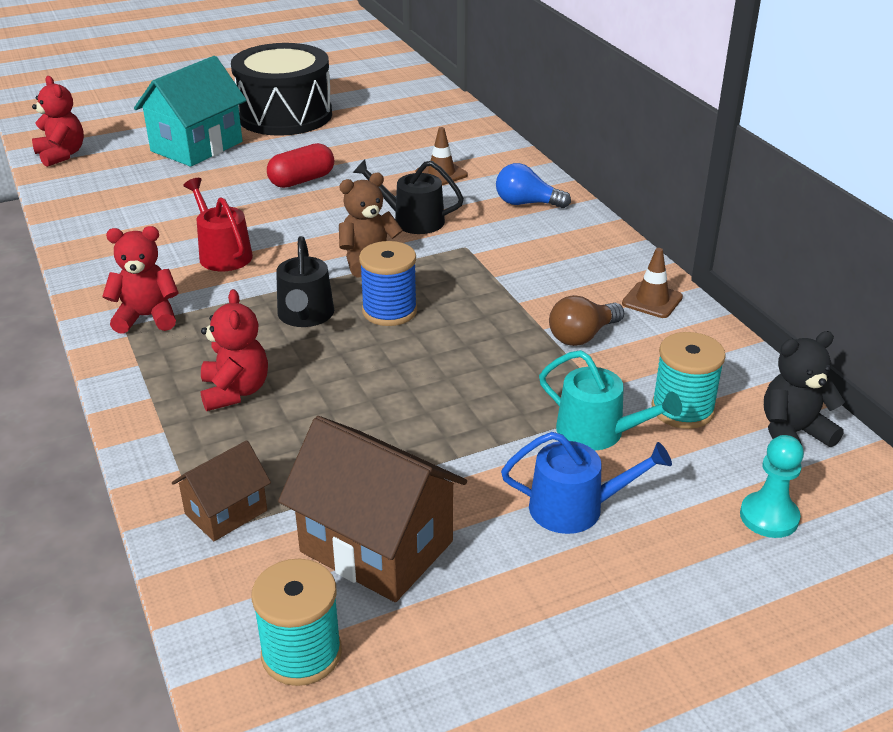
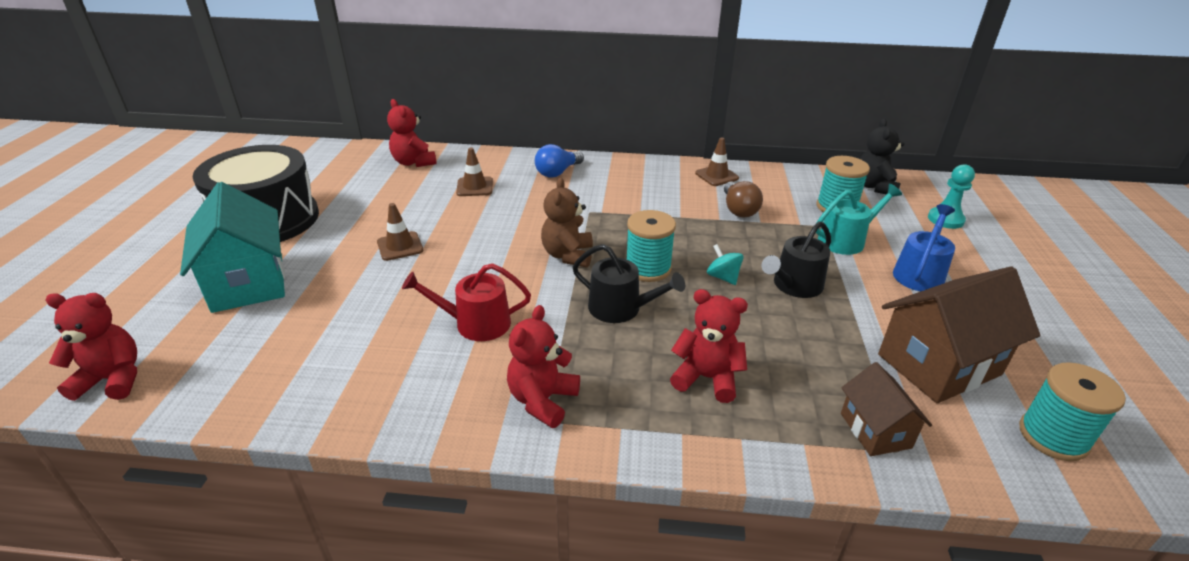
camera: 60 degrees left, 0 degrees up
red capsule [267,143,334,188] -> brown traffic cone [377,203,423,261]
black watering can [353,159,464,234] -> black watering can moved to [761,221,831,298]
blue spool [359,241,417,326] -> turquoise spool [627,210,676,282]
none -> red teddy bear [387,99,437,167]
none -> turquoise spinning top [707,244,744,285]

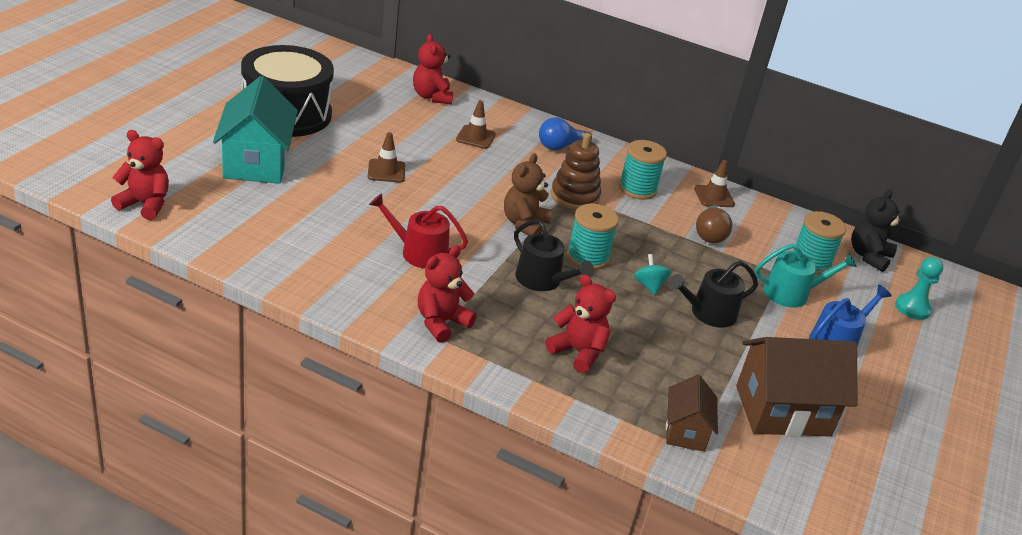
camera: 15 degrees right, 0 degrees up
turquoise spool [1019,362,1126,461] -> turquoise spool moved to [619,140,667,200]
none -> brown stacking toy [551,133,601,210]

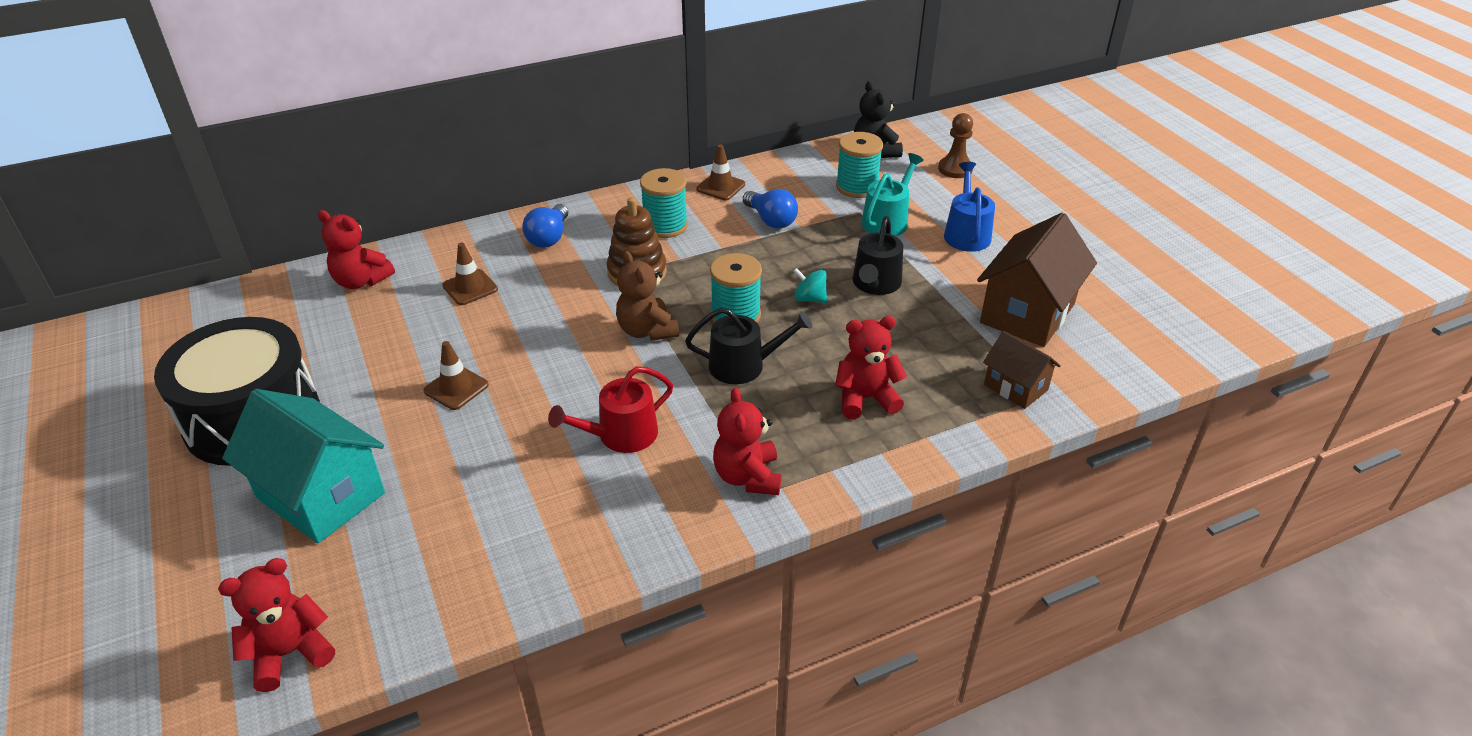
camera: 45 degrees left, 5 degrees up
brown light bulb [696,205,732,243] -> blue light bulb [743,189,798,229]
turquoise pawn [895,257,943,320] -> brown pawn [938,113,973,178]

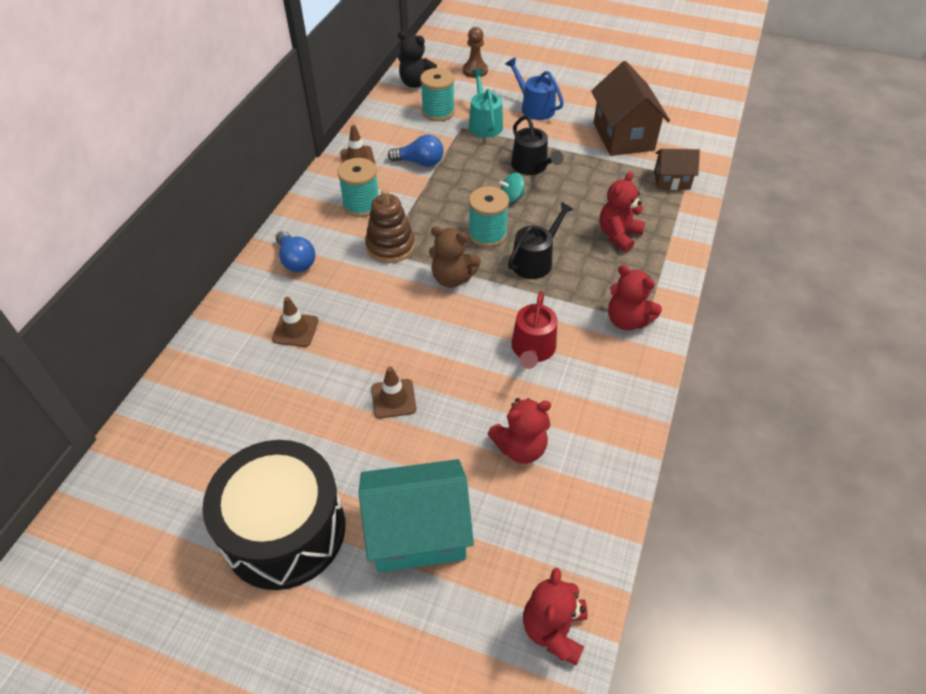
camera: 45 degrees left, 10 degrees up
red teddy bear [318,210,395,289] -> red teddy bear moved to [488,398,551,464]

